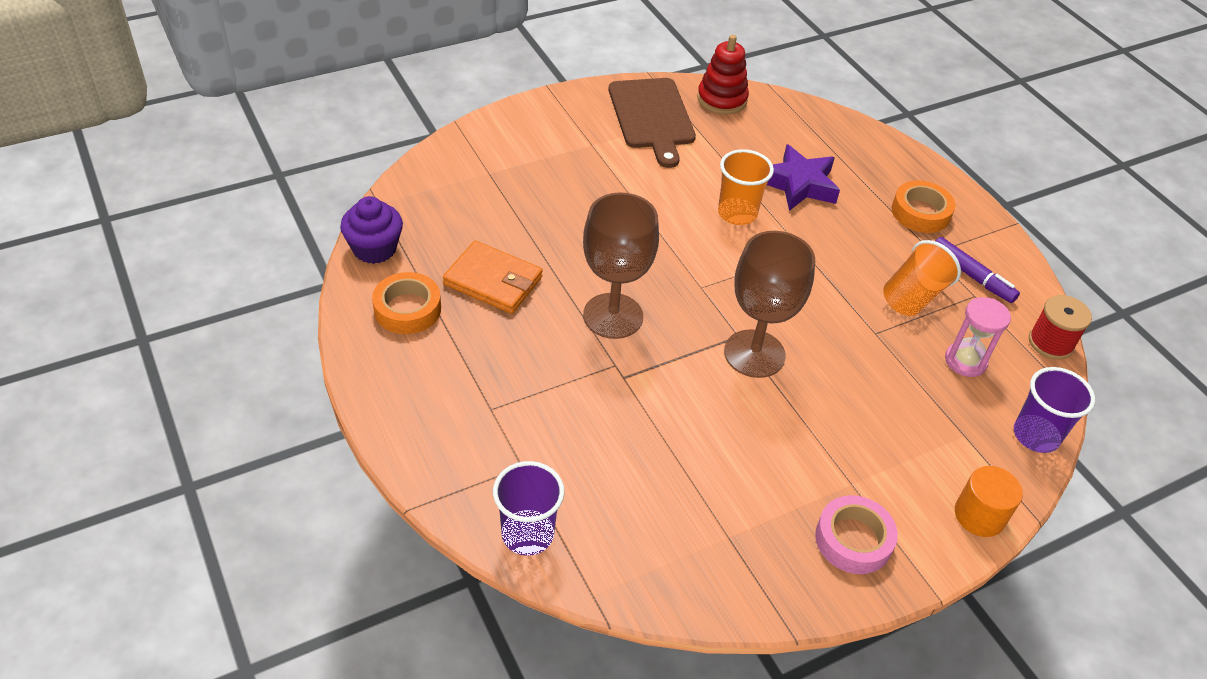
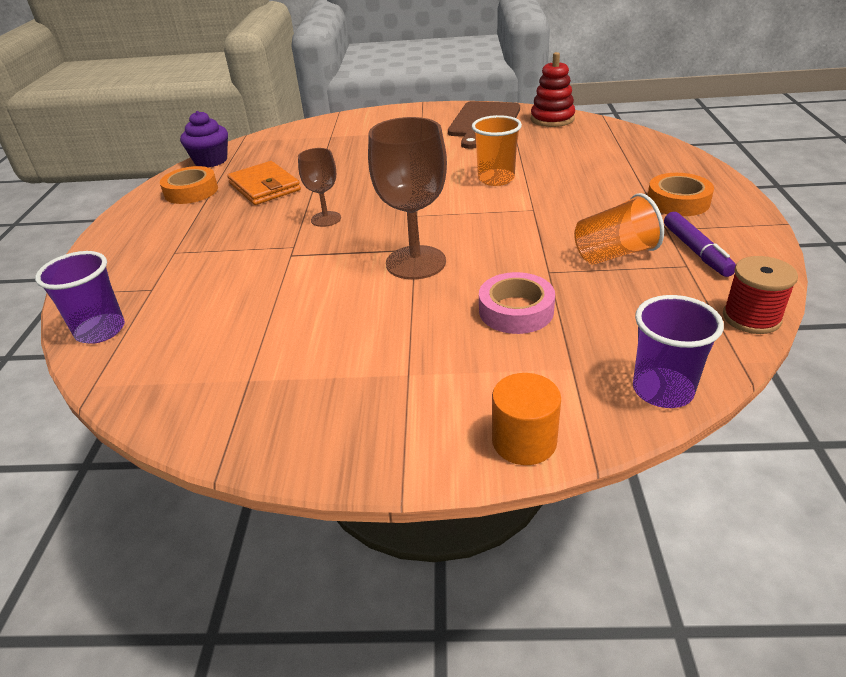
camera: 35 degrees right, 10 degrees down
brown goblet [583,192,659,339] -> brown goblet [298,148,341,227], size x0.57
purple star [767,144,840,211] -> none
pink tape [815,495,898,574] -> pink tape moved to [479,272,555,334]
pink hourglass [945,297,1011,377] -> none

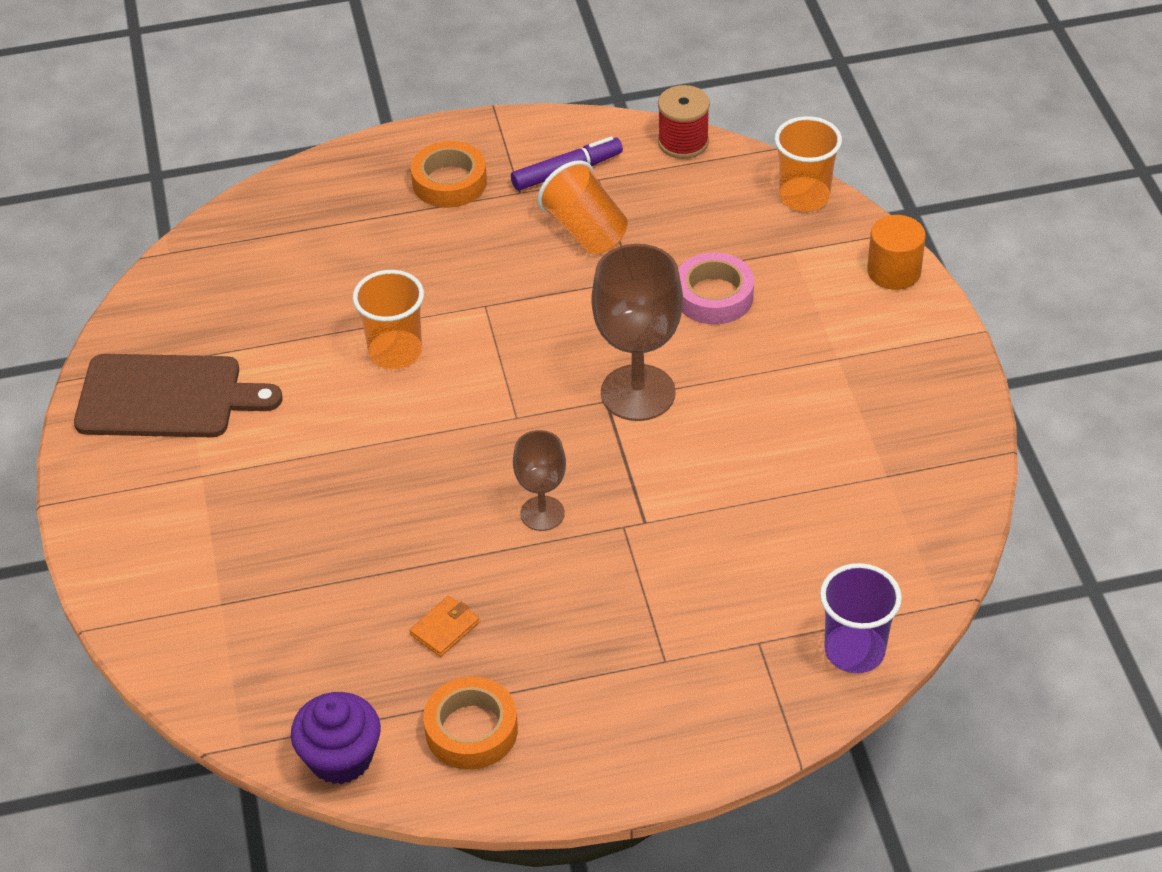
camera: 105 degrees left, 10 degrees up
orange wallet [227,161,301,205] -> orange wallet [409,596,480,657], size x0.51
red stacking toy [531,52,575,127] -> none
purple cup [633,295,724,408] -> orange cup [775,116,842,211]

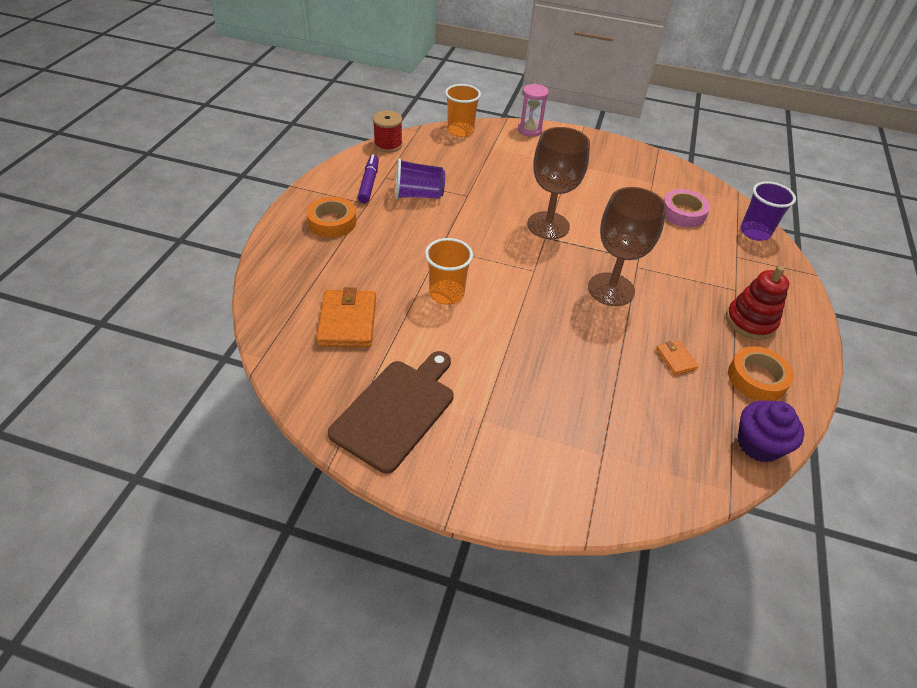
camera: 65 degrees left, 0 degrees up
brown goblet [513,430,566,531] -> brown goblet [588,187,667,306], size x1.77
orange cup [537,160,628,254] -> purple cup [395,158,445,199]
pink tape [678,252,754,325] -> pink tape moved to [664,189,710,228]
orange cylinder [867,215,926,290] -> pink hourglass [518,84,549,137]
none -> orange wallet [316,287,376,347]
none -> red stacking toy [726,266,789,340]

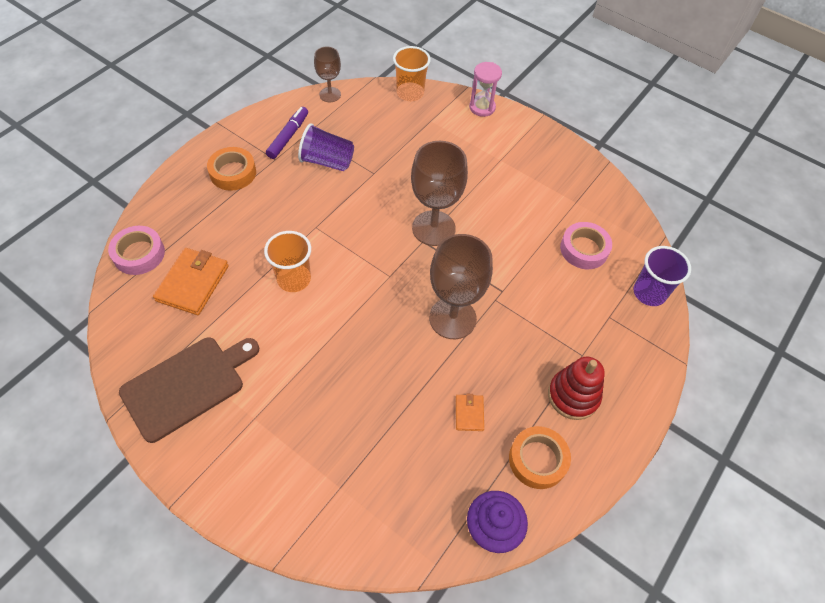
camera: 20 degrees right, 10 degrees up
red spool [373,111,403,153] -> brown goblet [314,47,341,102]
none -> pink tape [108,226,165,275]

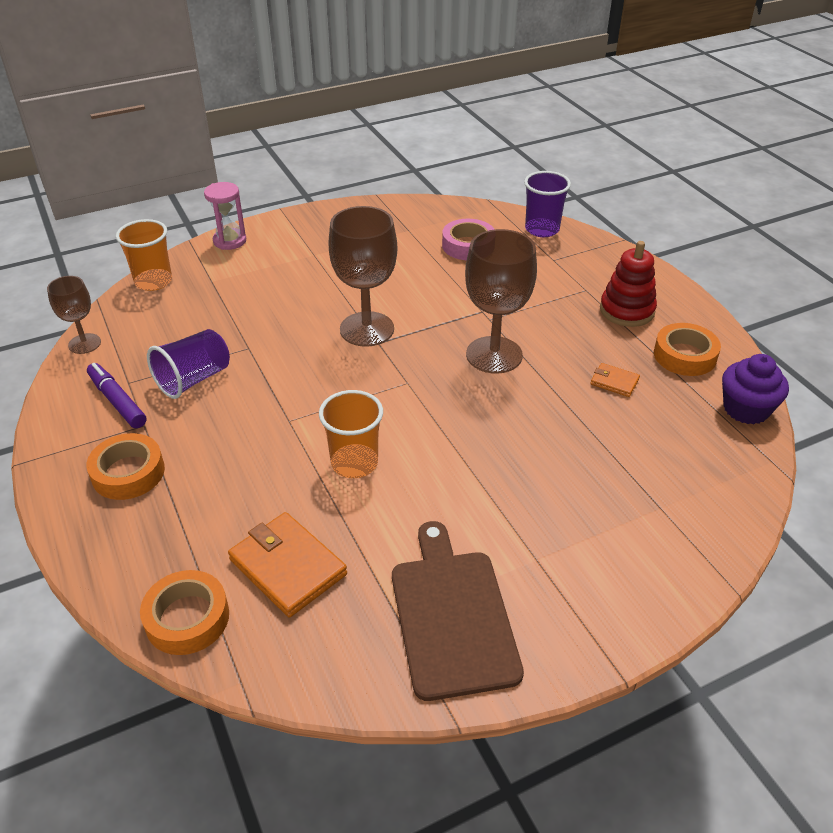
camera: 60 degrees left, 15 degrees down
pink tape [108,226,165,275] -> orange tape [140,570,229,655]

